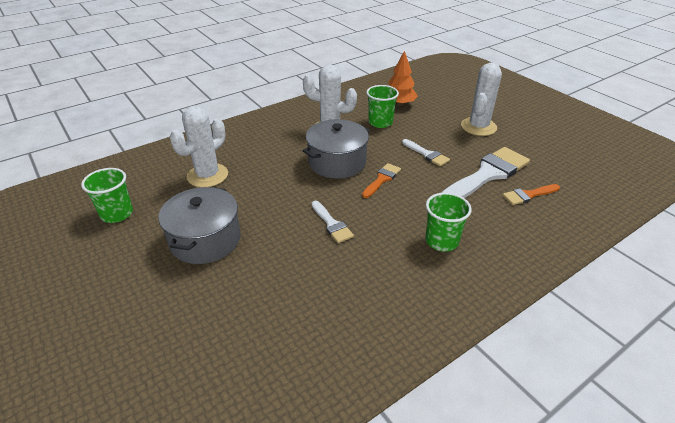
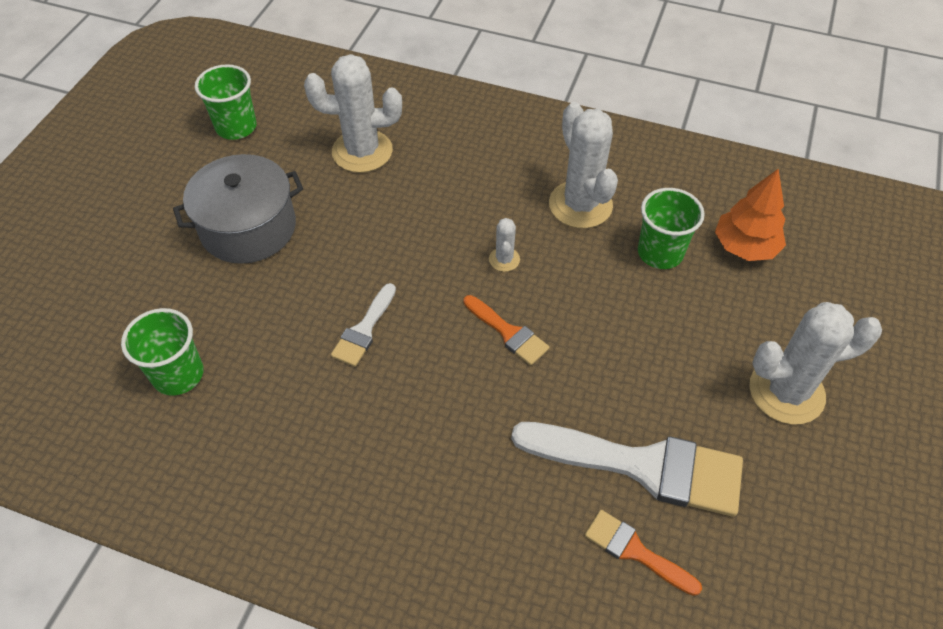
camera: 55 degrees right, 15 degrees up
grey pot [303,119,370,178] -> white cactus [489,218,520,272]
orange brush [362,163,401,198] -> orange brush turned 45 degrees clockwise [464,295,550,365]
white brush [402,139,450,167] -> none
green cup [425,193,472,251] -> green cup moved to [121,308,203,396]

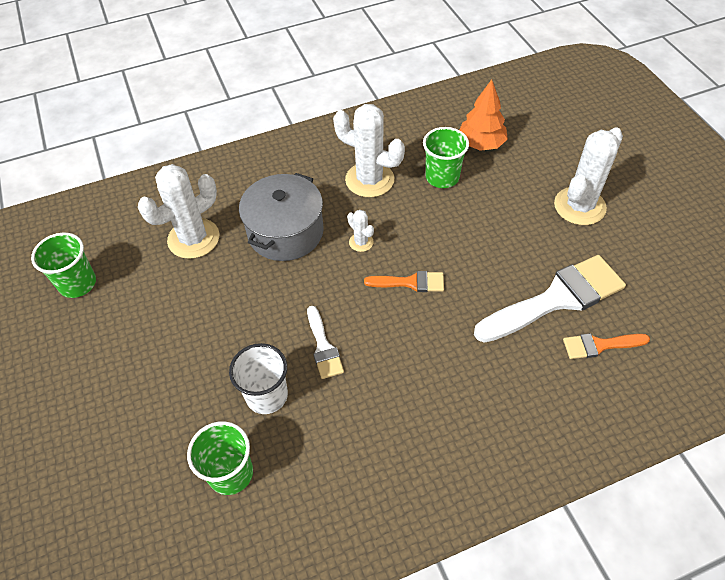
camera: 40 degrees left, 0 degrees up
grey pot [173,154,303,264] -> grey pot moved to [239,173,324,261]
none -> white cup [229,343,288,414]

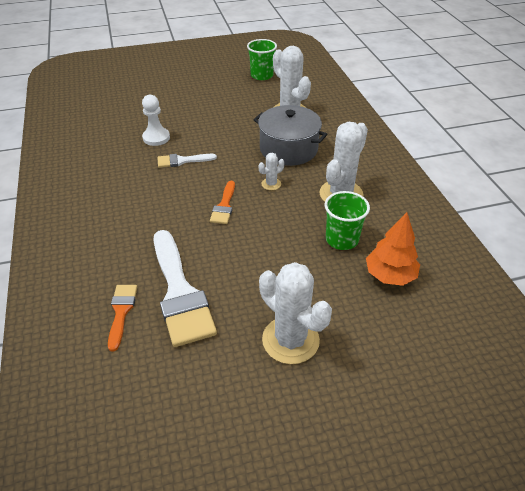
camera: 95 degrees right, 10 degrees down
green cup [187,421,253,495] -> none
white cup [229,343,288,414] -> white pawn [142,95,170,146]

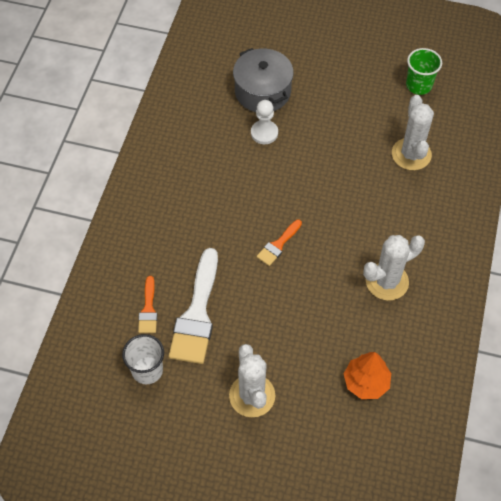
camera: 30 degrees right, 15 degrees up
orange brush [108,285,137,352] -> orange brush turned 150 degrees clockwise [138,276,157,333]
white brush [157,154,217,168] -> none
grey pot [254,105,327,166] -> grey pot moved to [233,48,294,112]
white cactus [259,153,284,190] -> none
green cup [325,191,370,250] -> none
none -> white cup [122,334,164,384]

